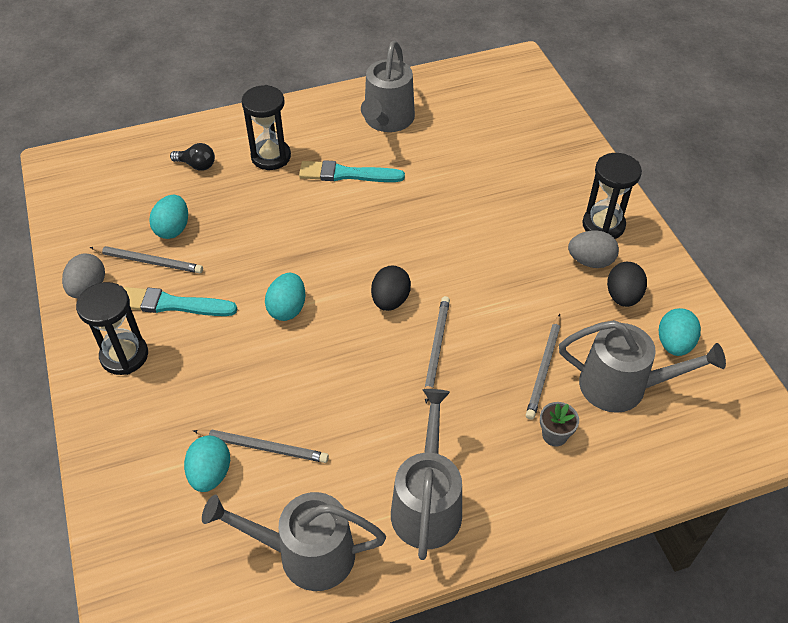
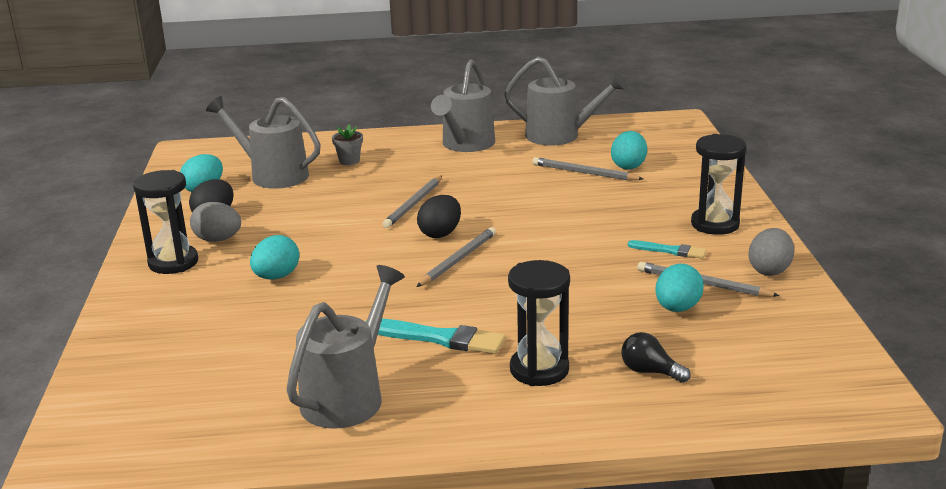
camera: 165 degrees left, 25 degrees down
turquoise brush [124,287,237,316] -> turquoise brush [628,240,707,259], size x0.61
turquoise egg [265,273,306,321] -> turquoise egg moved to [250,235,300,279]
grey pencil [526,314,561,420] -> grey pencil moved to [416,227,496,287]

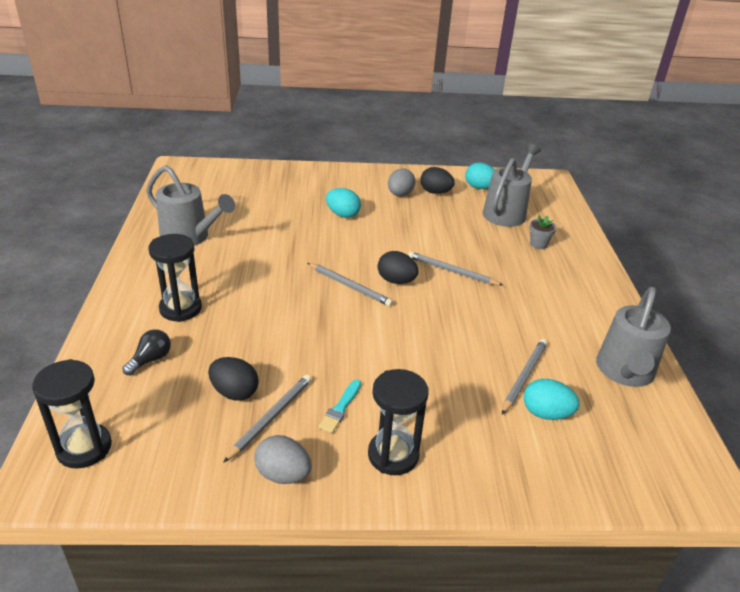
camera: 90 degrees right, 10 degrees up
black hourglass [133,170,198,274] -> black hourglass moved to [32,359,112,469]
turquoise brush [366,318,505,354] -> none
grey watering can [431,59,495,152] -> none
turquoise egg [655,264,704,312] -> black egg [208,357,259,401]

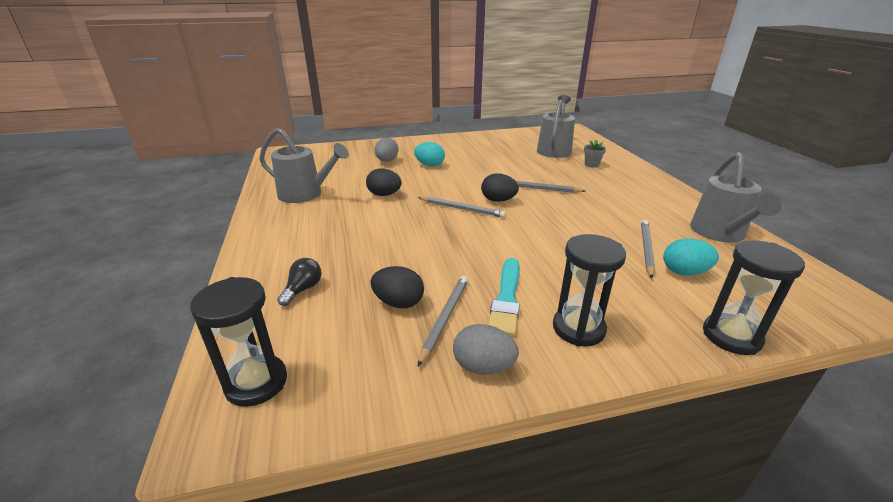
camera: 10 degrees left, 5 degrees down
black hourglass [149,234,202,322] -> black hourglass moved to [703,240,805,355]
turquoise brush [319,380,361,433] -> turquoise brush [488,258,520,336], size x1.65
grey egg [388,168,415,196] -> grey egg moved to [375,138,398,162]
black egg [420,167,455,194] -> black egg moved to [366,168,402,196]
turquoise egg [465,163,495,189] -> none

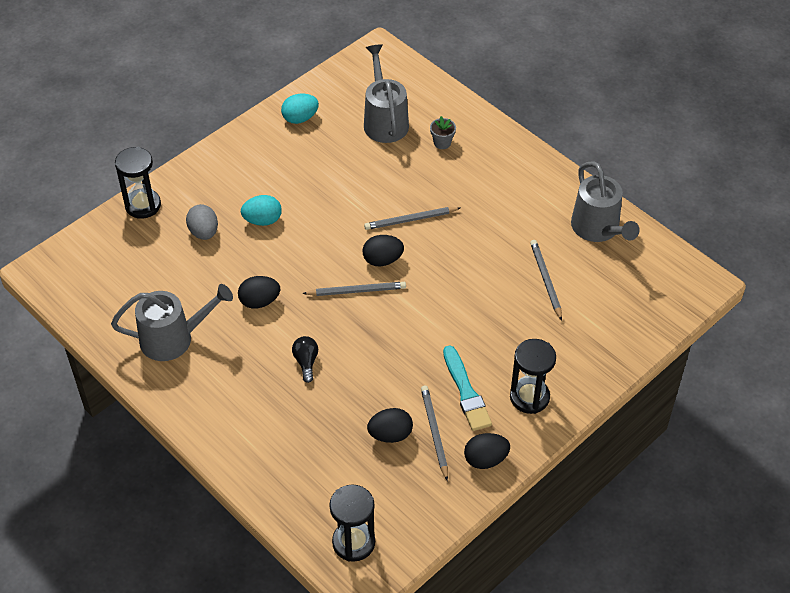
camera: 30 degrees left, 20 degrees up
black light bulb [277,258,321,306] -> black light bulb moved to [292,336,318,383]
grey egg [453,324,519,375] -> black egg [464,433,510,469]
turquoise egg [663,238,719,276] -> turquoise egg moved to [281,94,319,124]
black hourglass [703,240,805,355] -> black hourglass moved to [115,147,161,219]

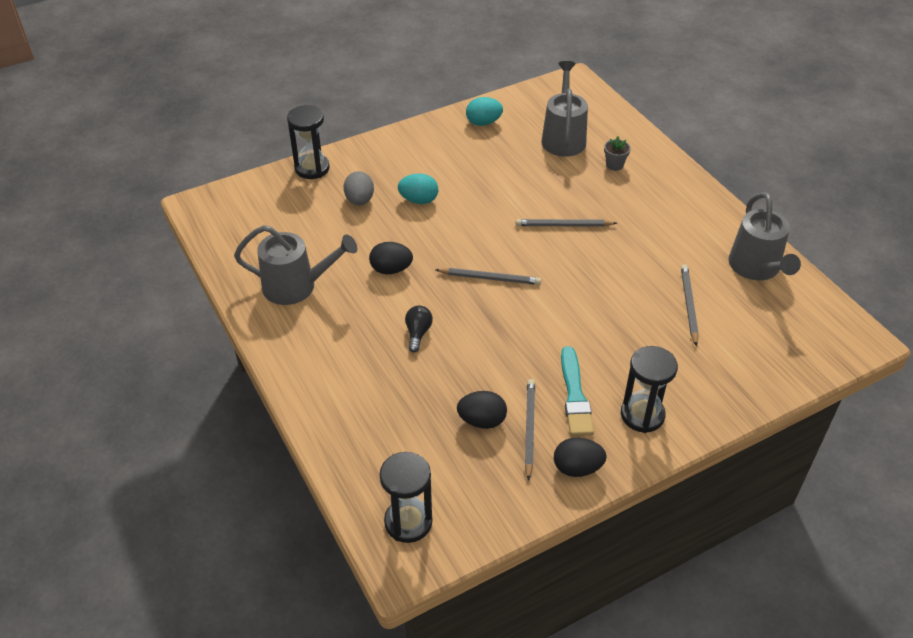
camera: 15 degrees right, 5 degrees down
black egg [363,235,404,266] -> none

